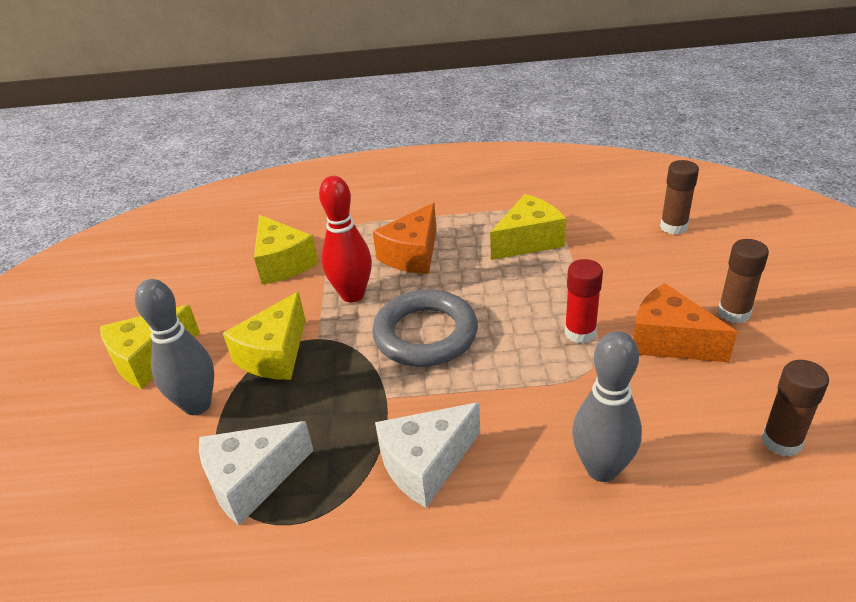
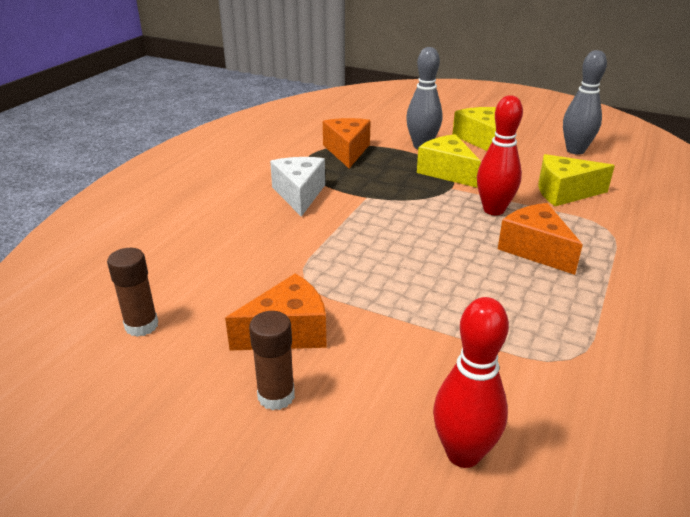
camera: 115 degrees right, 5 degrees down
white cheese [199,421,314,525] -> orange cheese [323,118,371,168]
grey ring [372,289,478,367] -> none
yellow cheese [490,194,566,260] -> none
red glue stick [565,259,603,343] -> none
grey bowling pin [572,331,642,482] -> grey bowling pin moved to [563,50,607,155]
brown glue stick [660,160,699,235] -> red bowling pin [433,297,509,468]

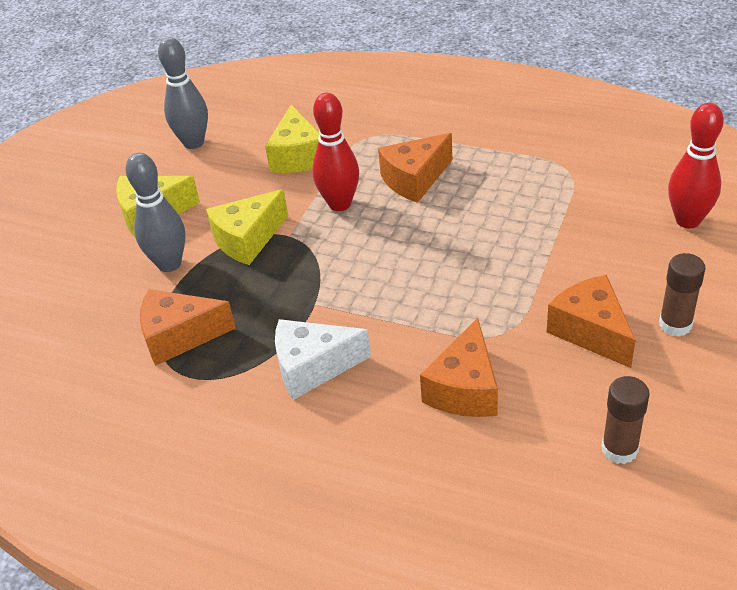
camera: 90 degrees left, 10 degrees up
none -> orange cheese [420,318,498,417]

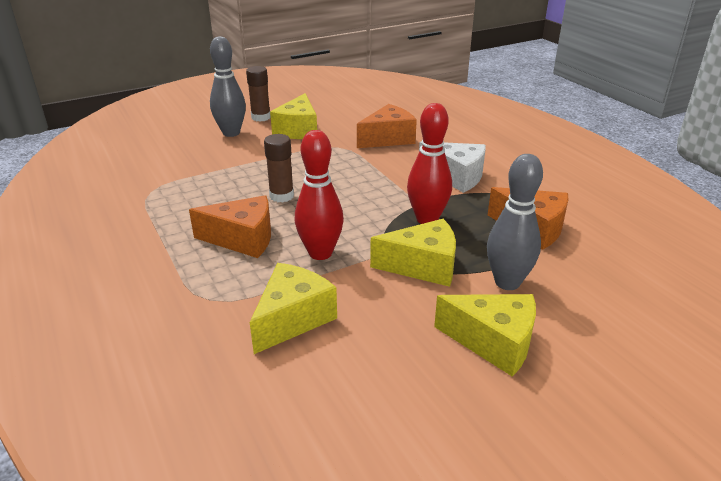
camera: 145 degrees left, 10 degrees down
grey bowling pin [158,37,208,149] -> grey bowling pin moved to [210,36,246,137]
orange cheese [547,275,636,368] -> yellow cheese [270,93,317,139]
brown glue stick [602,376,650,464] -> brown glue stick moved to [264,134,294,203]
red bowling pin [668,103,724,228] -> red bowling pin moved to [407,103,452,224]

